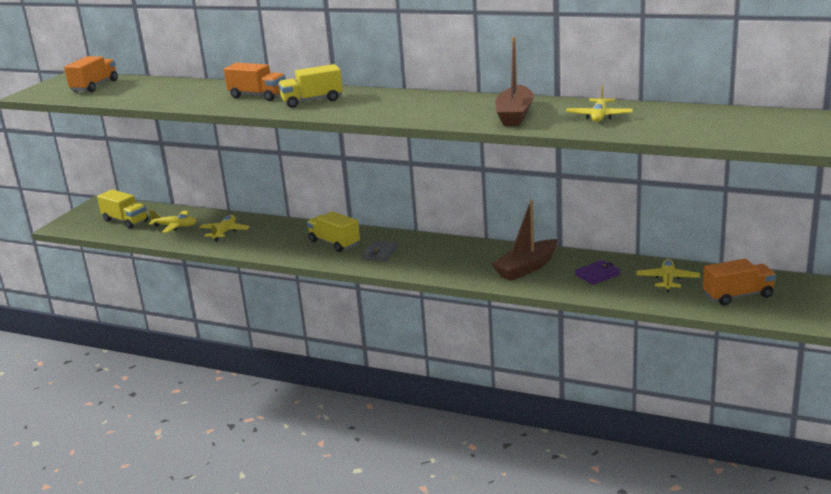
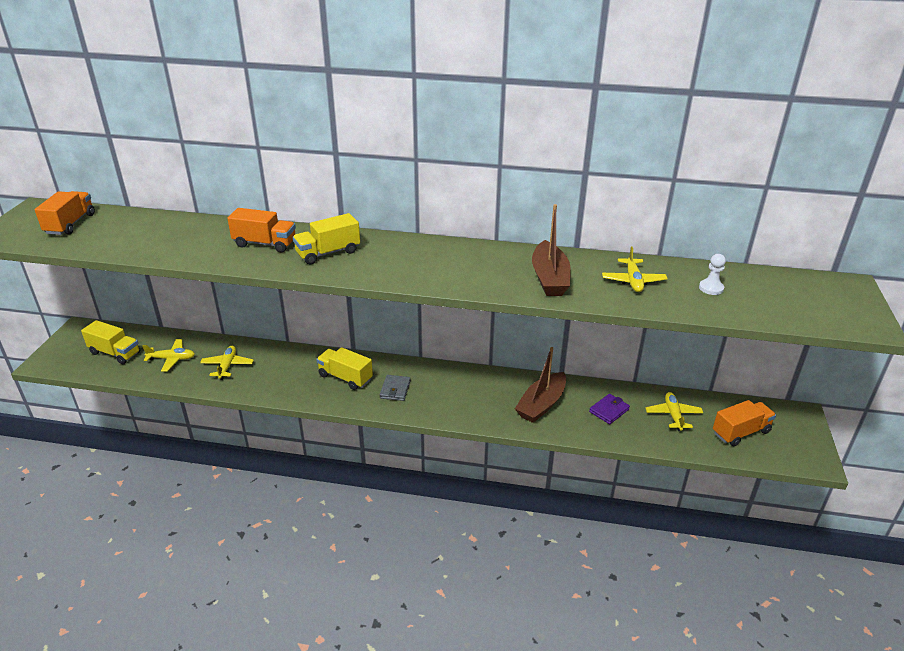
camera: 15 degrees left, 10 degrees up
none -> white pawn [699,254,726,295]

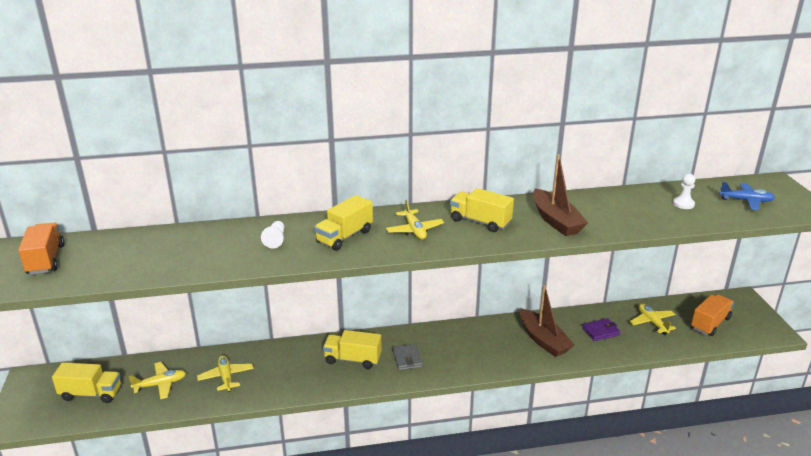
camera: 20 degrees left, 5 degrees down
orange truck [227,208,296,252] -> white pawn [261,221,285,248]
brown boat [515,347,566,423] -> brown boat turned 45 degrees counterclockwise [520,285,574,357]
purple wallet [589,394,630,424] -> purple wallet turned 45 degrees clockwise [582,318,621,341]
yellow plane [602,246,668,292] -> yellow plane moved to [386,199,444,239]
none -> yellow truck [450,188,514,232]
none -> blue plane [719,182,775,210]

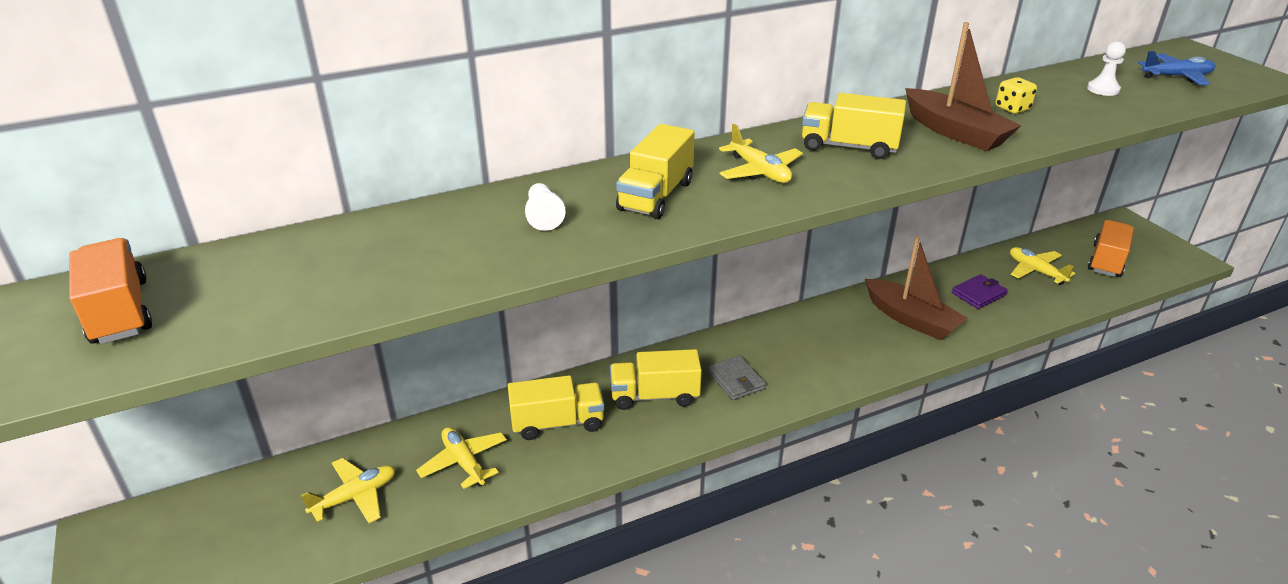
camera: 15 degrees left, 5 degrees up
yellow truck [52,363,121,403] -> yellow truck moved to [508,375,604,440]
none -> yellow dice [996,77,1037,114]

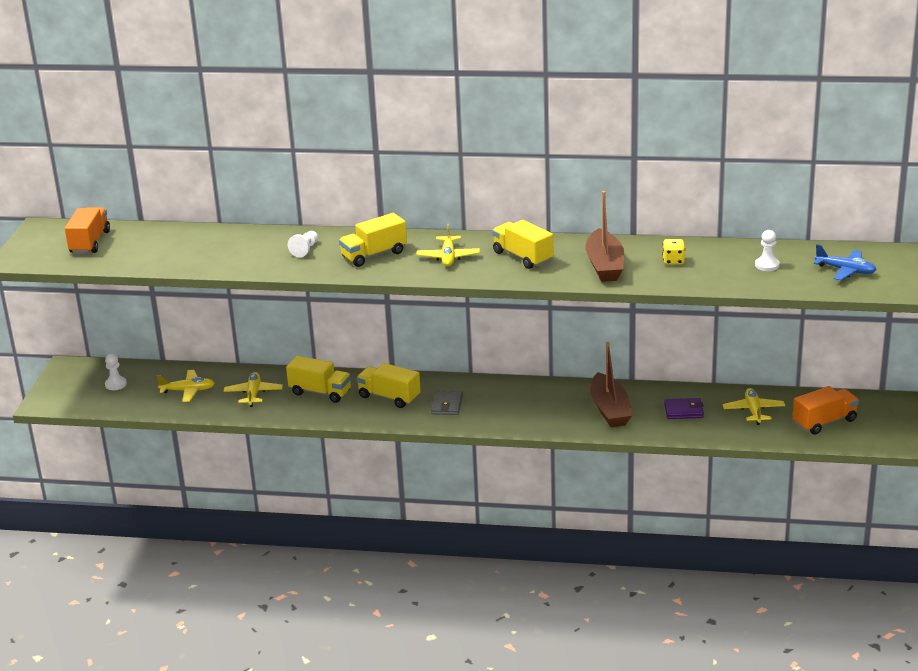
camera: 35 degrees right, 5 degrees down
none -> white pawn [105,354,127,390]

